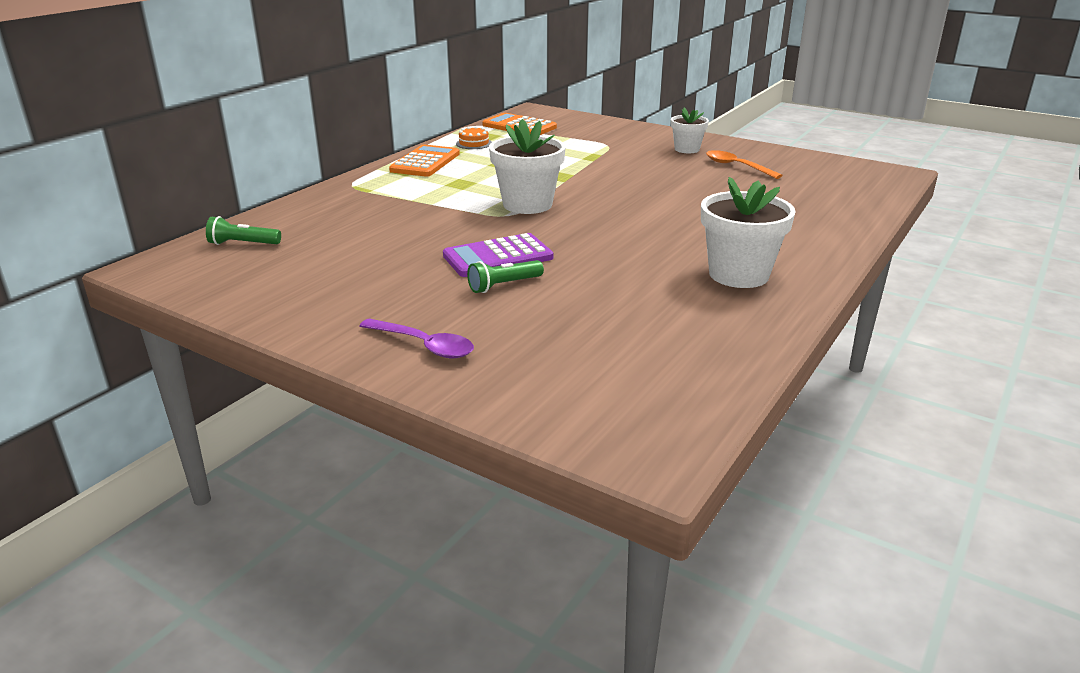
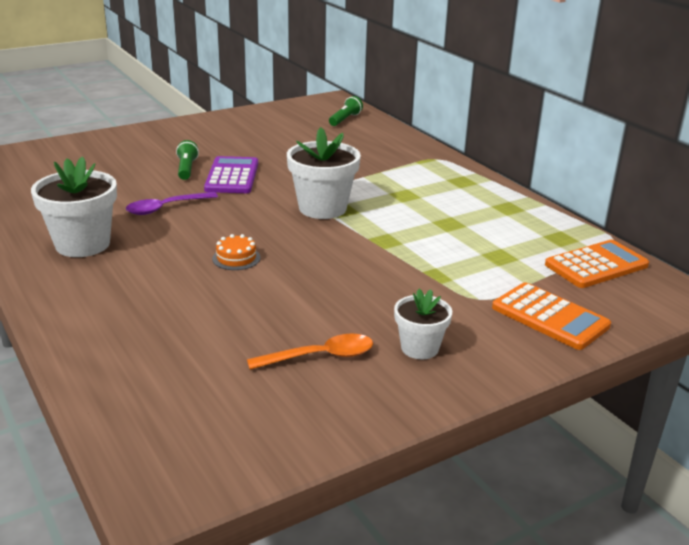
camera: 115 degrees right, 0 degrees up
purple spoon [360,318,474,358] -> purple spoon moved to [126,192,218,215]
orange calculator [389,144,460,177] -> orange calculator moved to [492,282,611,350]
orange cake [456,126,492,149] -> orange cake moved to [212,234,260,270]

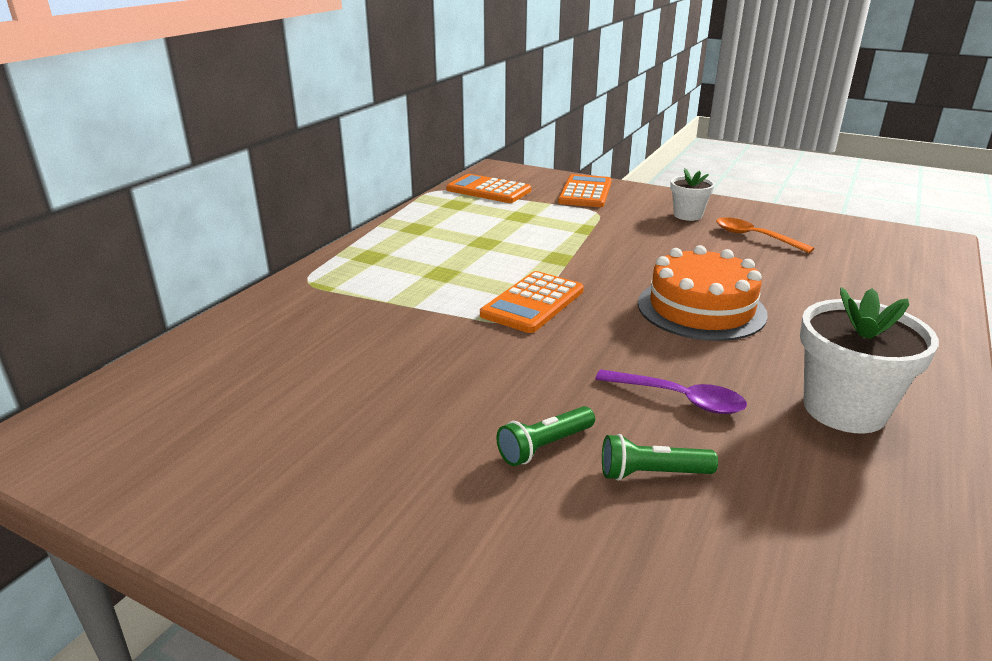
camera: 120 degrees left, 0 degrees up
purple calculator [204,156,258,193] -> none
orange cake [212,234,260,270] -> orange cake [638,245,768,341], size x2.28
white flower pot [287,127,361,219] -> orange calculator [480,271,584,333]
green flashlight [329,96,363,126] -> green flashlight moved to [602,434,718,481]

